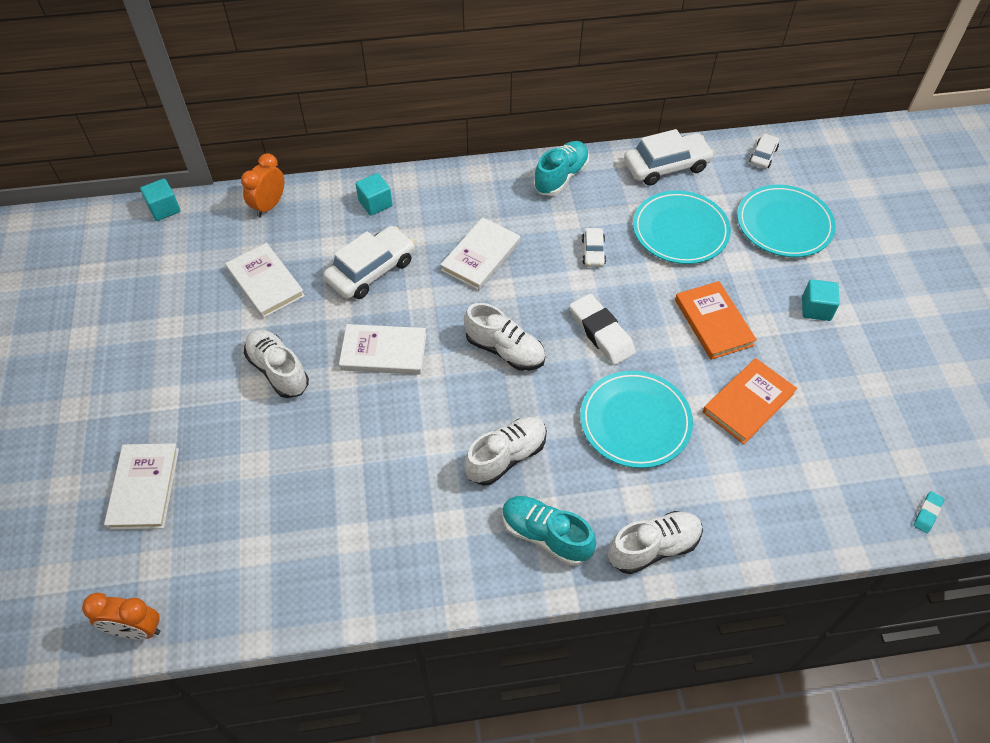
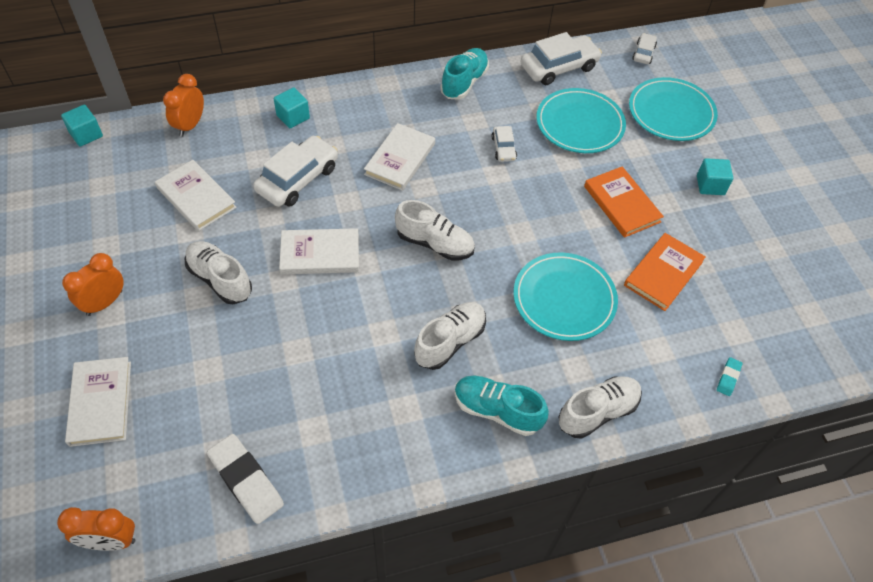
camera: 10 degrees left, 0 degrees up
white eraser [569,294,636,365] -> white eraser moved to [207,434,284,524]
turquoise eraser [913,491,945,533] -> turquoise eraser moved to [717,357,742,396]
none -> orange clock [62,253,124,316]

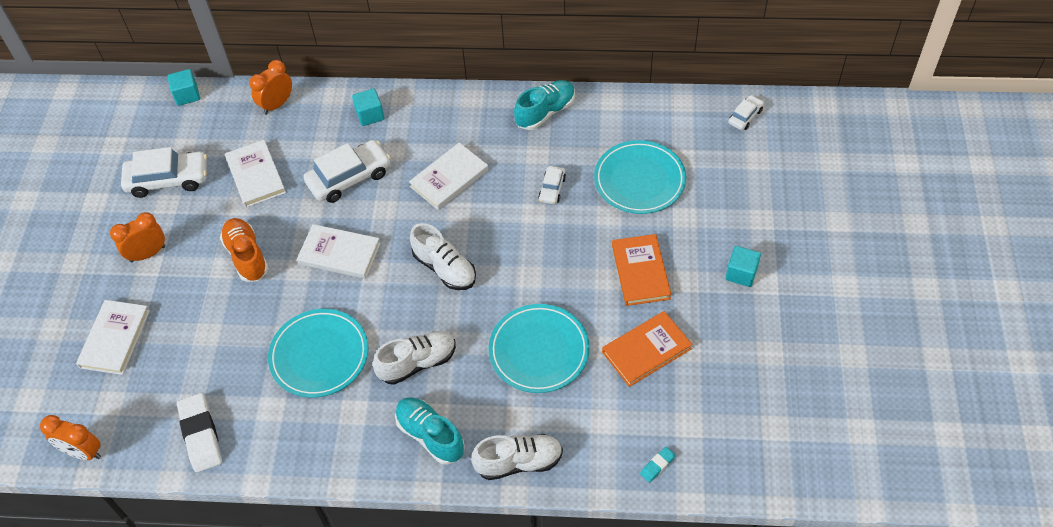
camera: 25 degrees right, 0 degrees up
white shoe [185,241,252,304] -> orange shoe [220,218,268,282]
white car [521,32,602,85] -> white car moved to [121,147,207,198]
turquoise plate [629,77,718,141] -> turquoise plate moved to [268,309,369,398]

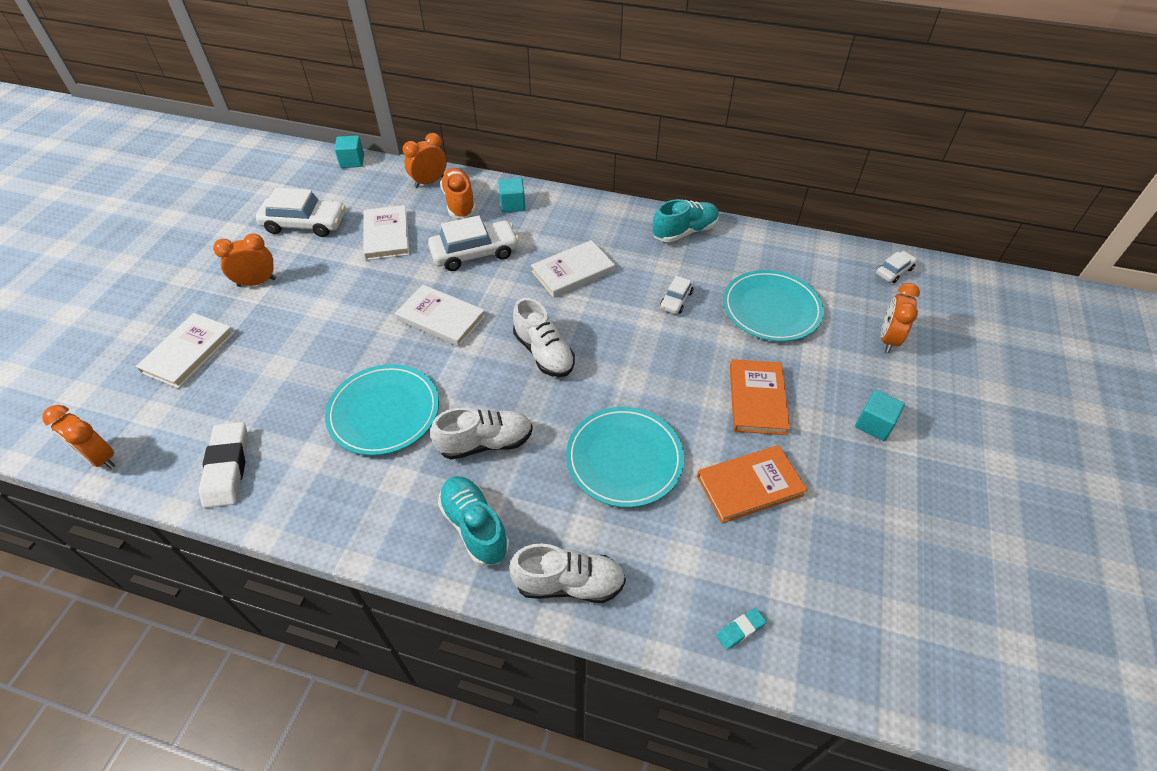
camera: 10 degrees right, 5 degrees down
orange shoe [220,218,268,282] -> orange shoe moved to [440,168,476,219]
none -> orange clock [881,283,920,352]

